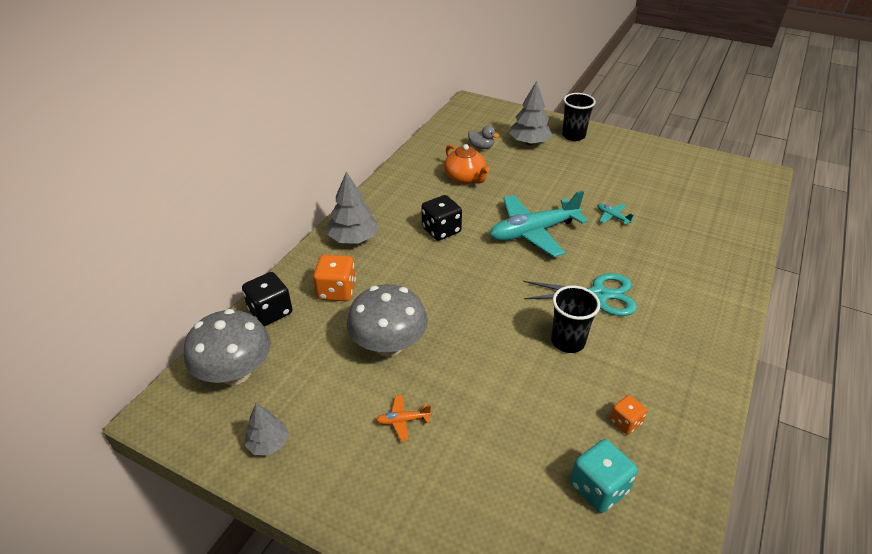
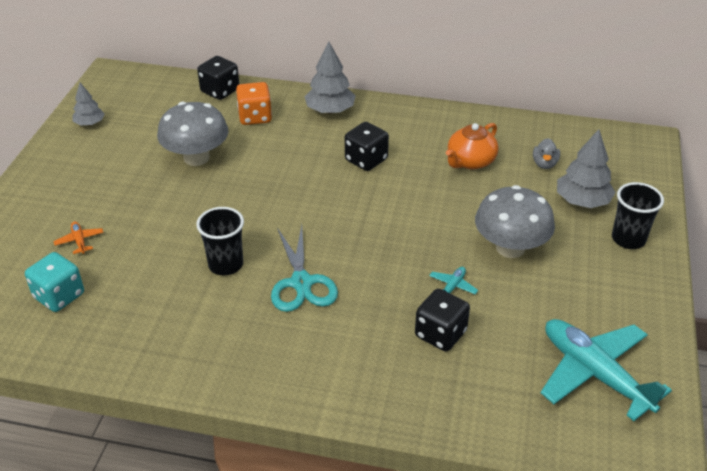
camera: 75 degrees right, 0 degrees up
grey mushroom [184,309,271,385] -> grey mushroom moved to [475,185,555,258]
orange plane [376,395,431,442] -> orange plane moved to [53,221,104,254]
turquoise plane [490,191,588,257] -> turquoise plane moved to [541,319,672,421]
orange dice [610,395,647,435] -> none
none -> black dice [415,289,470,351]

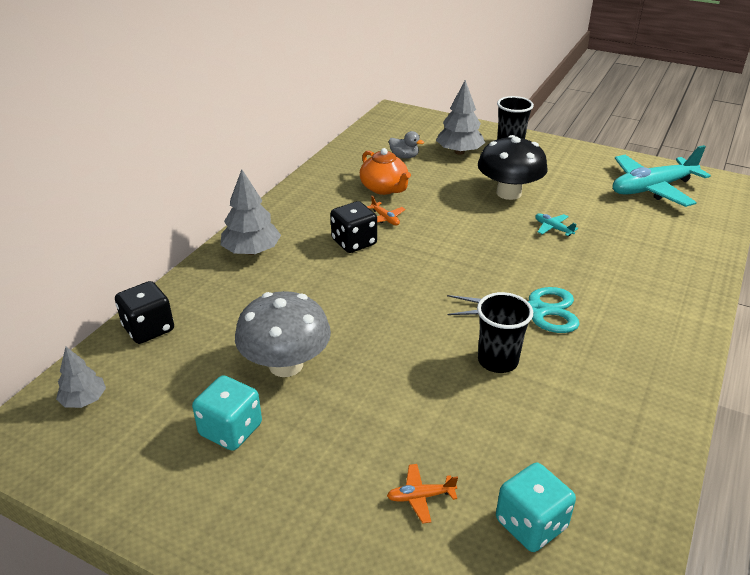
camera: 75 degrees left, 5 degrees down
grey tree [72,83,105,126] -> grey tree moved to [56,347,106,408]
orange dice [236,82,272,125] -> none
black dice [415,289,470,351] -> none
grey mushroom [475,185,555,258] -> black mushroom [478,135,548,200]
none -> turquoise dice [192,375,262,451]
none -> orange plane [367,196,405,225]

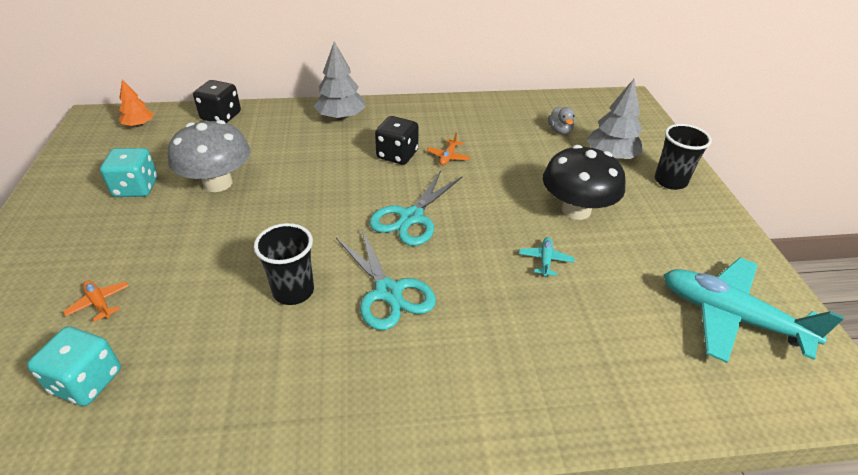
camera: 55 degrees right, 5 degrees up
grey tree [56,347,106,408] -> orange tree [119,79,153,127]
orange teapot [360,148,411,195] -> none
none -> turquoise scissors [369,171,463,246]

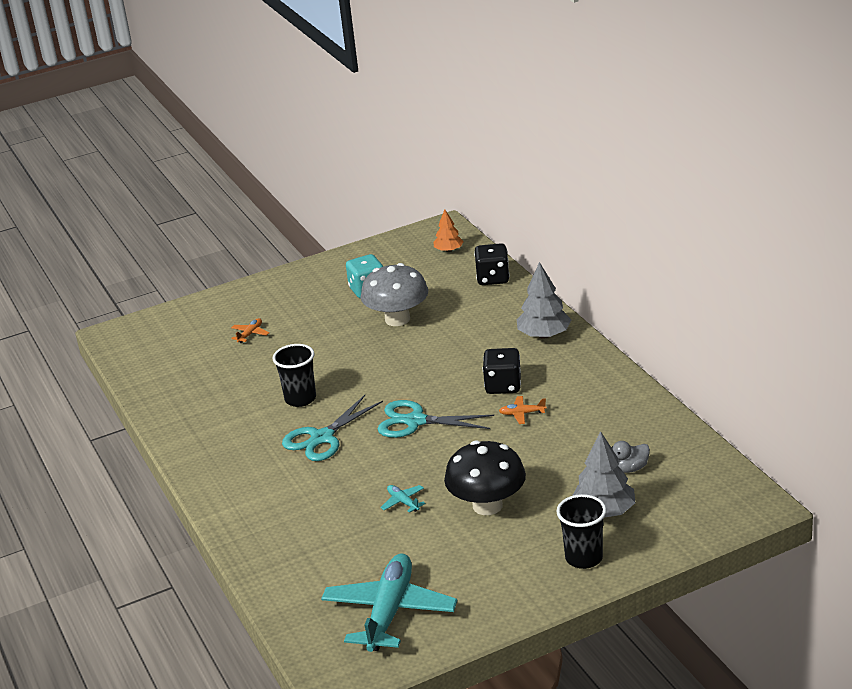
camera: 75 degrees right, 10 degrees down
turquoise dice [27,327,121,406] -> none
turquoise plane [519,237,574,277] -> turquoise plane turned 120 degrees counterclockwise [380,485,425,513]

